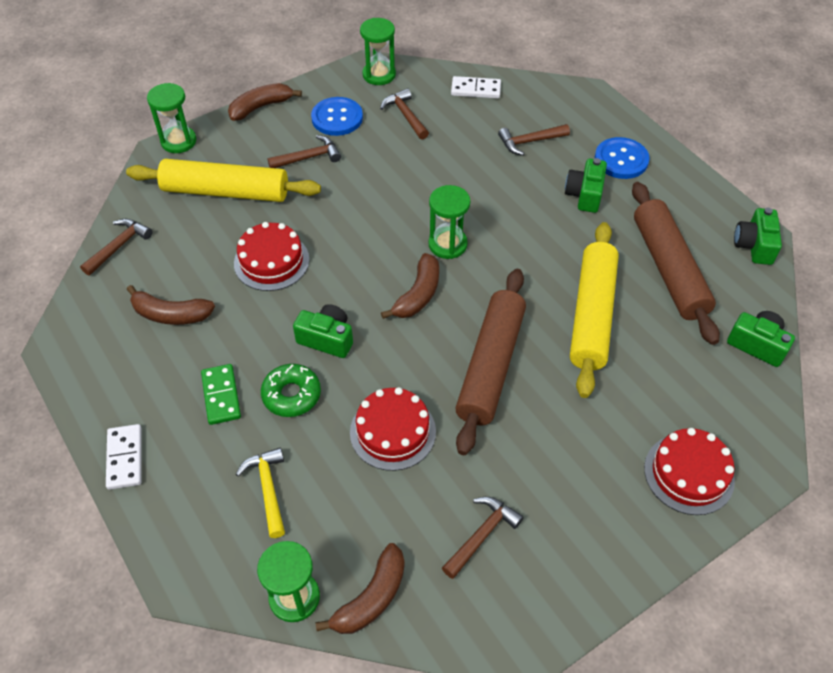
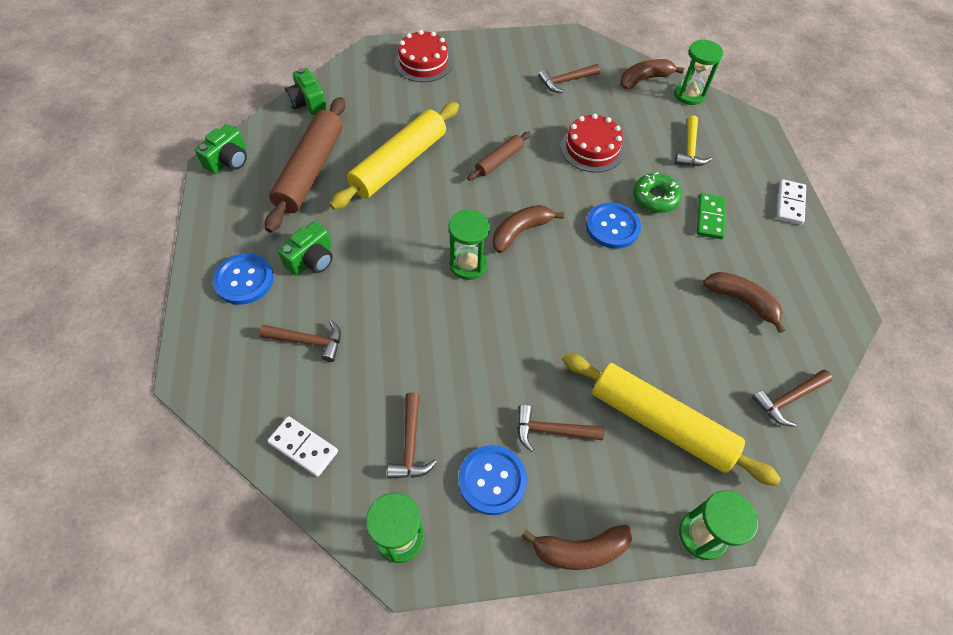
camera: 155 degrees left, 5 degrees up
red cake [234,222,309,291] -> none
green camera [293,304,353,358] -> blue button [586,203,641,249]
brown rolling pin [455,269,526,455] -> brown rolling pin [467,132,531,181], size x0.50

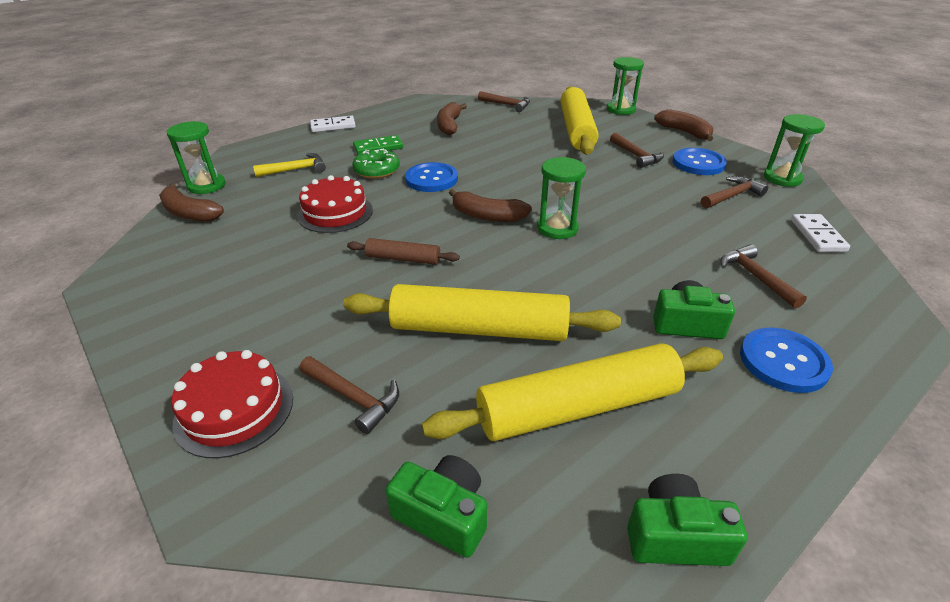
camera: 120 degrees left, 20 degrees down
brown rolling pin [265,97,345,233] -> yellow rolling pin [422,343,723,441]
green camera [285,68,327,115] -> green camera turned 90 degrees counterclockwise [386,455,487,558]
brown hammer [538,64,600,93] -> brown hammer moved to [299,356,399,434]

